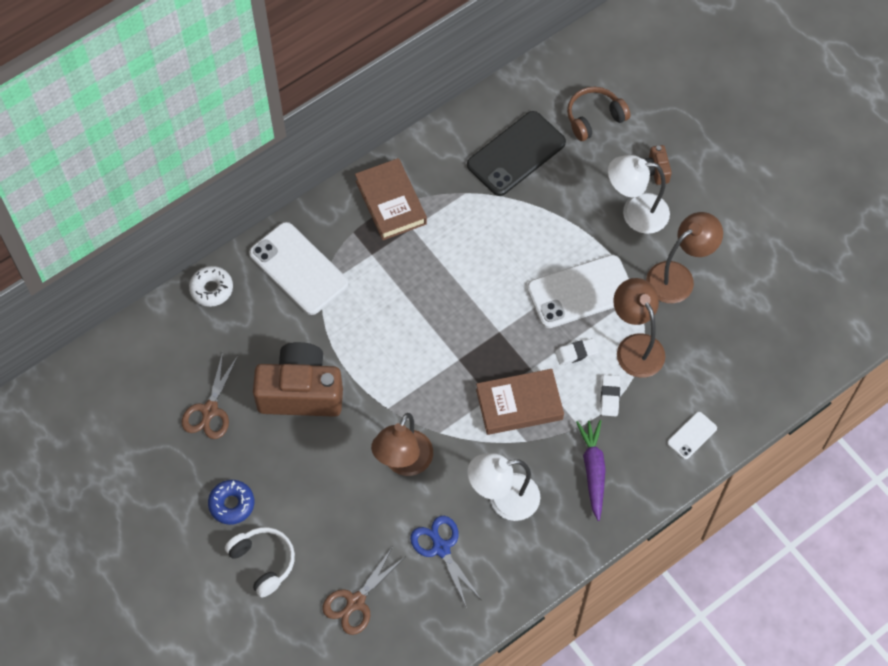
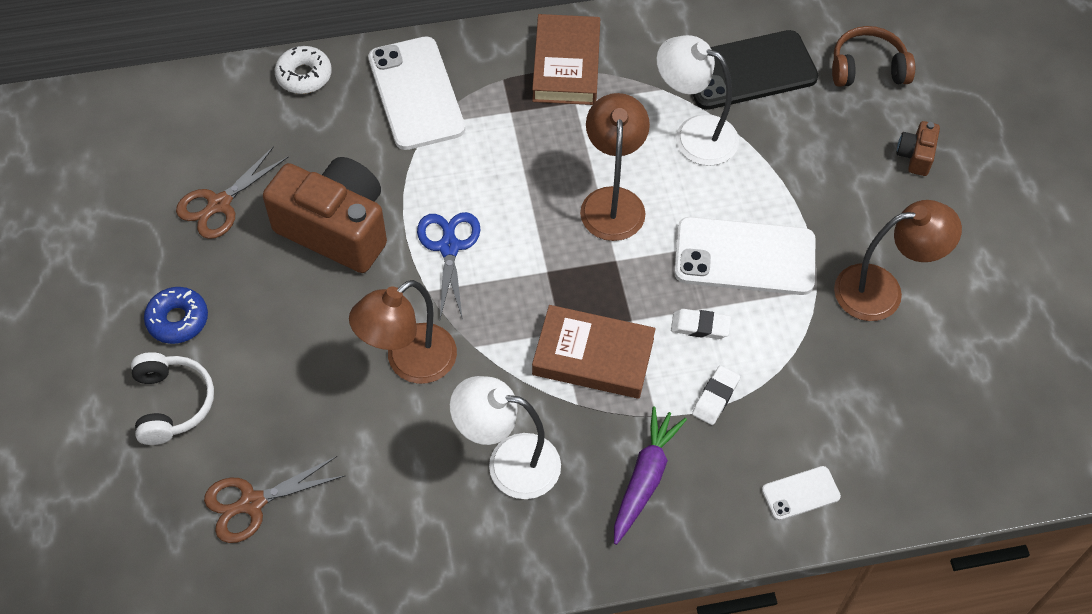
camera: 25 degrees right, 5 degrees down
blue scissors [410,516,481,608] -> blue scissors moved to [417,212,480,320]
white lamp [608,155,670,234] -> white lamp moved to [656,35,739,166]
brown lamp [613,278,665,378] -> brown lamp moved to [580,93,650,241]

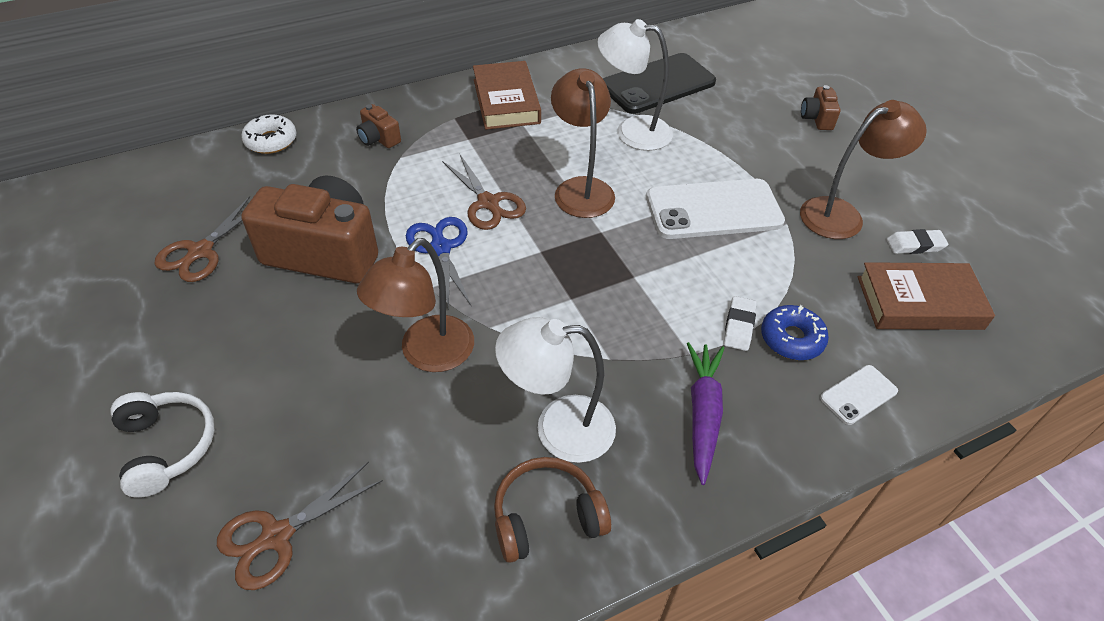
camera: 15 degrees left, 10 degrees down
blue donut [144,287,208,344] -> blue donut moved to [761,305,829,360]
white phone [368,36,465,150] -> brown camera [356,104,401,148]
brown book [532,305,656,399] -> brown book moved to [858,262,995,330]
white eraser [671,309,731,339] -> white eraser moved to [886,229,949,254]
brown headphones [832,26,915,87] -> brown headphones moved to [494,457,611,563]
none -> brown scissors [442,153,526,230]

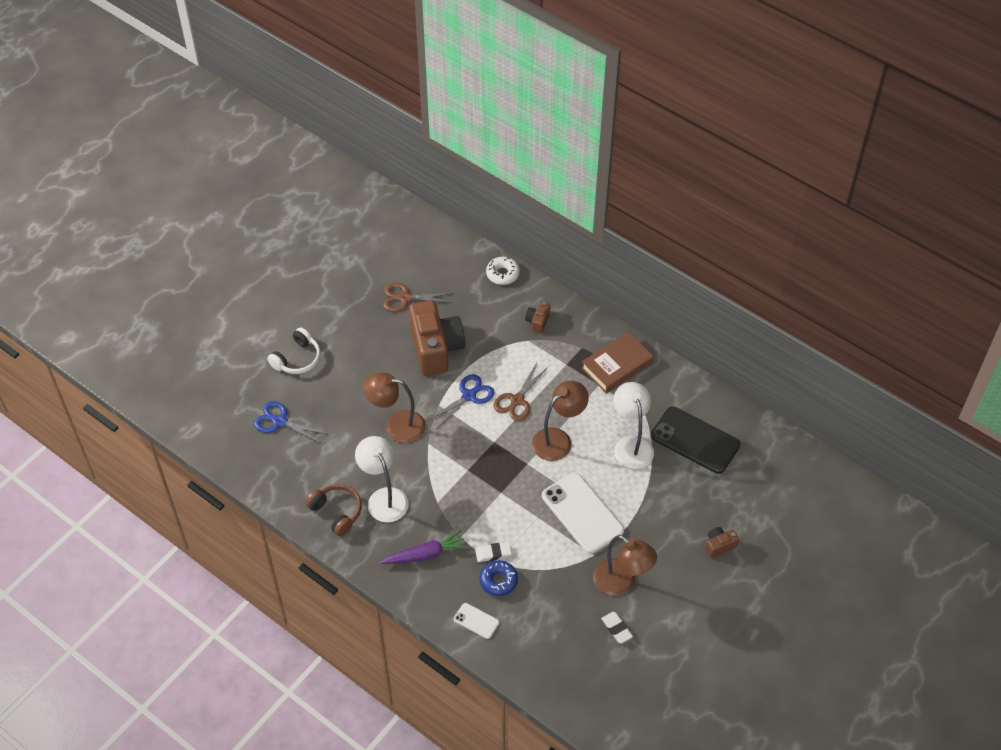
camera: 65 degrees right, 5 degrees up
brown scissors [217,462,383,590] -> blue scissors [254,401,327,444]
brown book [858,262,995,330] -> none

